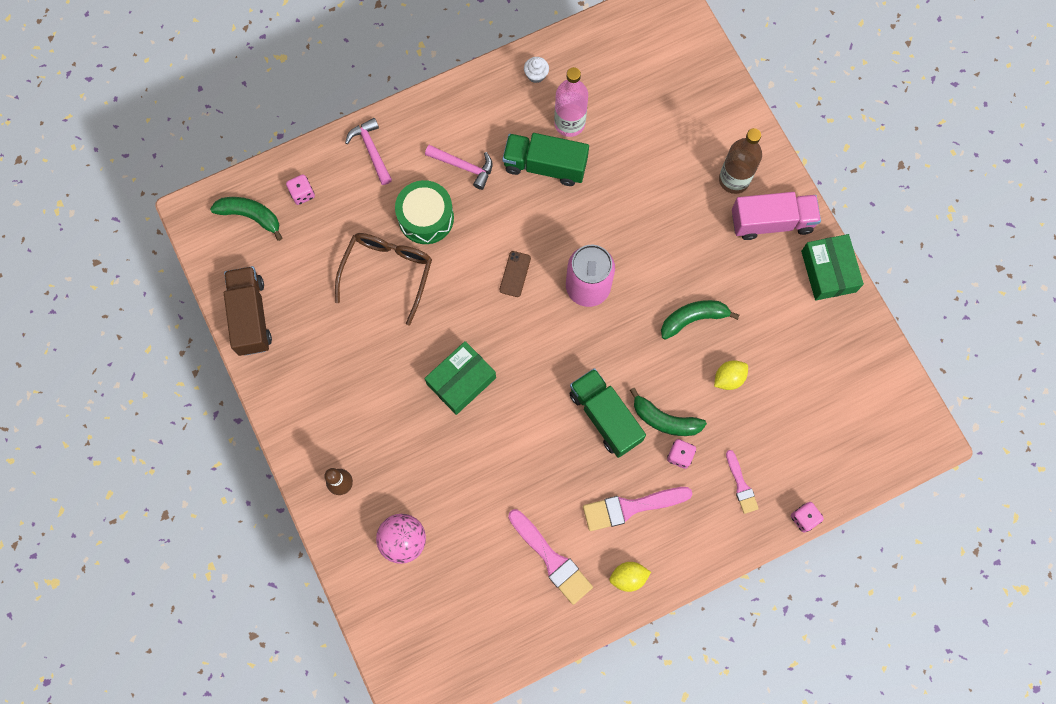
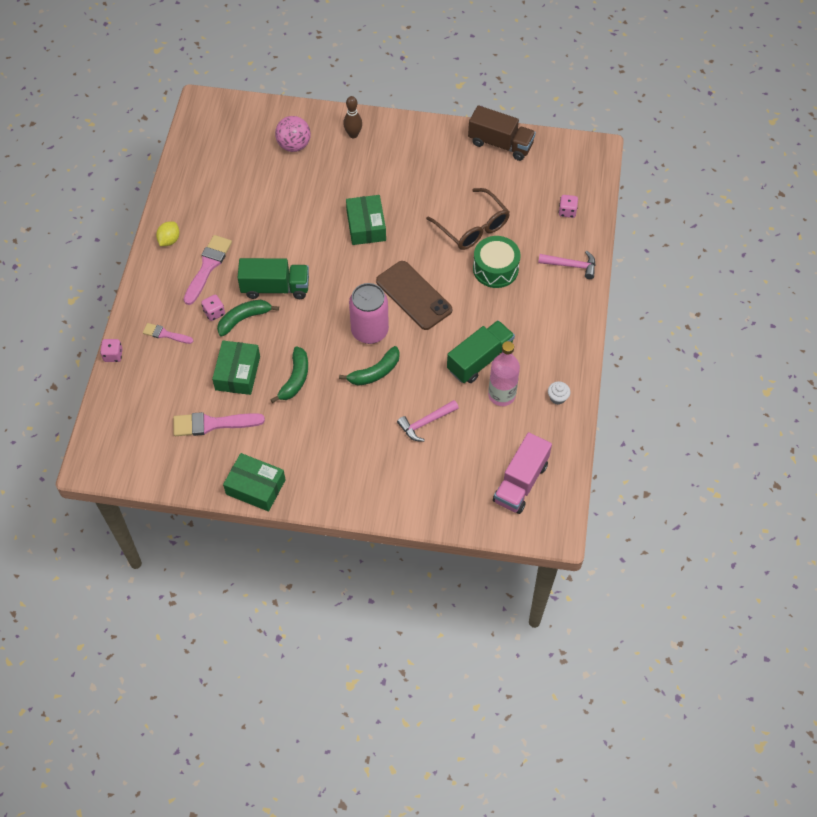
camera: 125 degrees right, 15 degrees down
green banana [210,197,282,241] -> green banana moved to [339,346,400,386]
pink hammer [425,145,492,190] -> pink hammer moved to [397,400,459,442]
brown phone [499,251,531,297] -> brown phone [376,261,452,330], size x2.15
pink brush [508,509,593,605] -> pink brush moved to [173,412,265,436]
yellow lemon [714,360,748,390] -> green box [212,341,260,395]
brown bottle [719,128,762,194] -> none
pink truck [732,192,821,240] -> pink truck moved to [493,432,552,514]

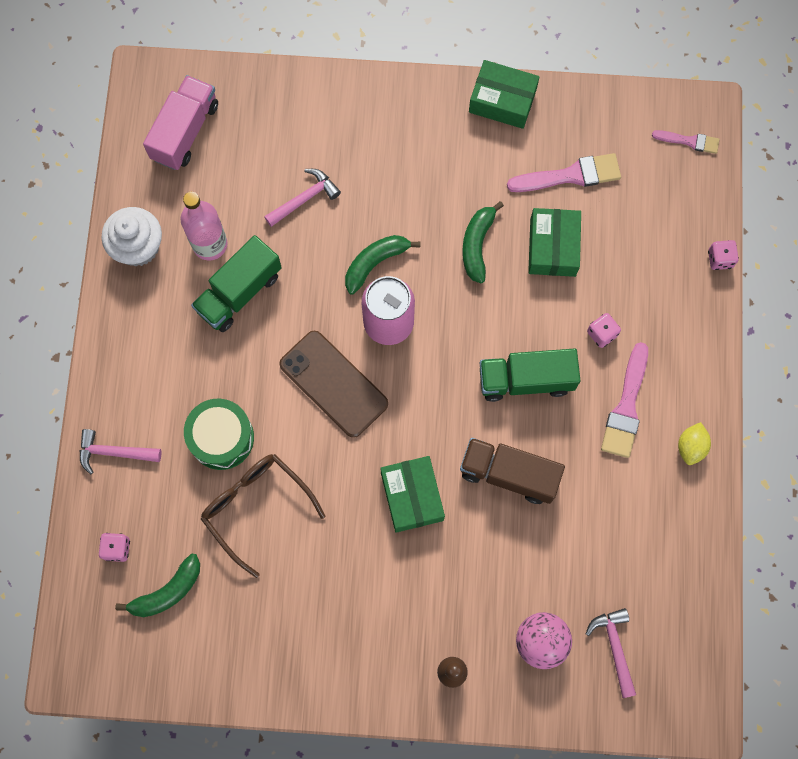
camera: 175 degrees right, 15 degrees up
pink brush [143,323,193,344] -> pink brush moved to [652,130,719,154]
green banana [217,300,279,337] -> green banana moved to [115,554,200,617]
brown truck [468,105,536,161] -> brown truck moved to [460,438,565,504]
white cupcake [548,381,570,405] -> white cupcake [101,207,162,266], size x2.03
none -> pink hammer [586,608,636,698]

